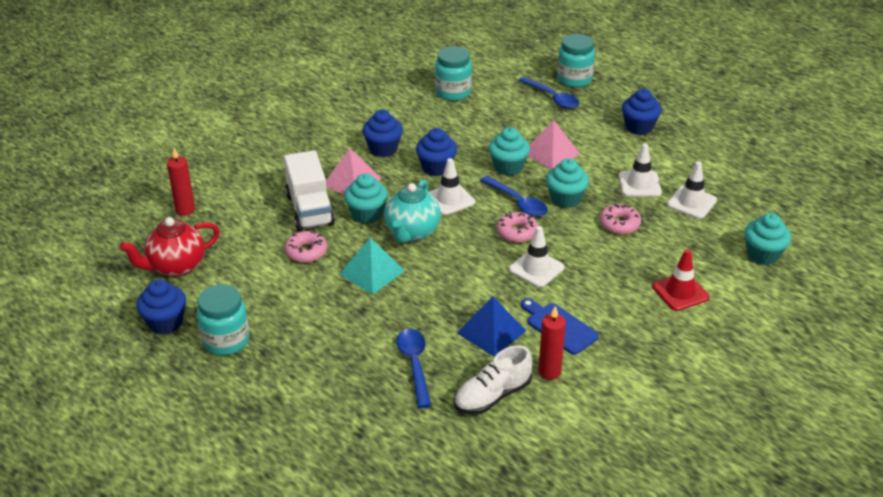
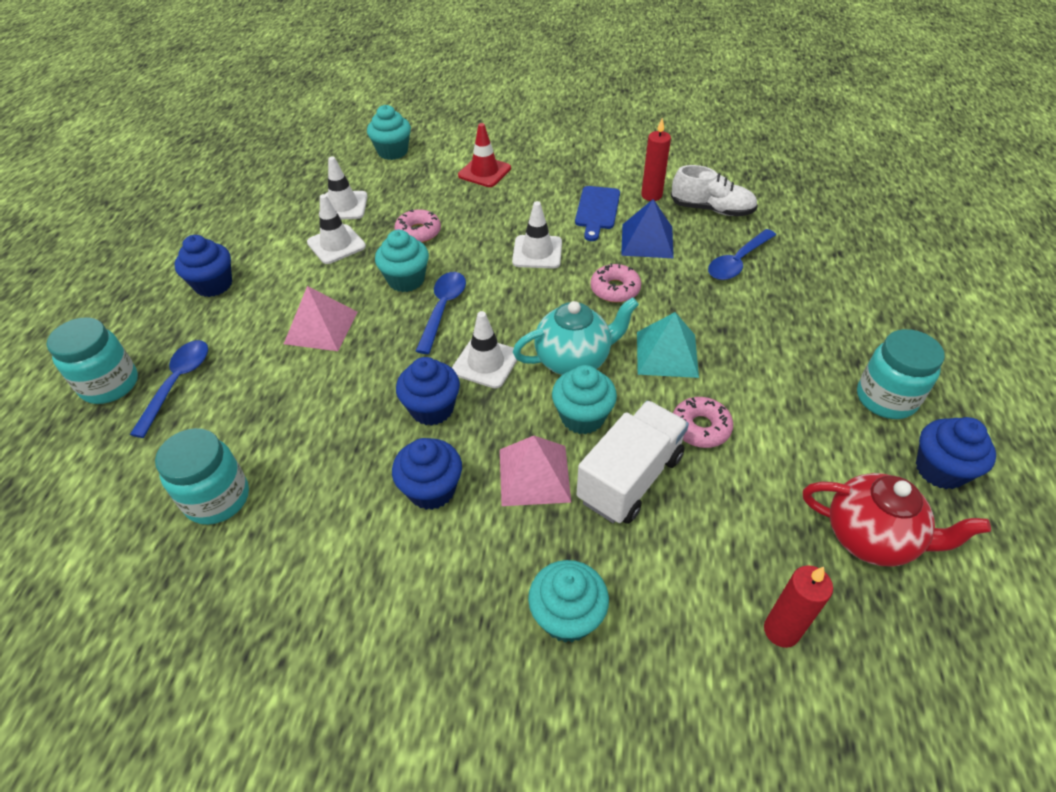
camera: 125 degrees left, 10 degrees up
turquoise cupcake [489,127,530,176] -> turquoise cupcake moved to [528,560,609,643]
pink donut [497,212,538,243] -> pink donut moved to [590,263,641,303]

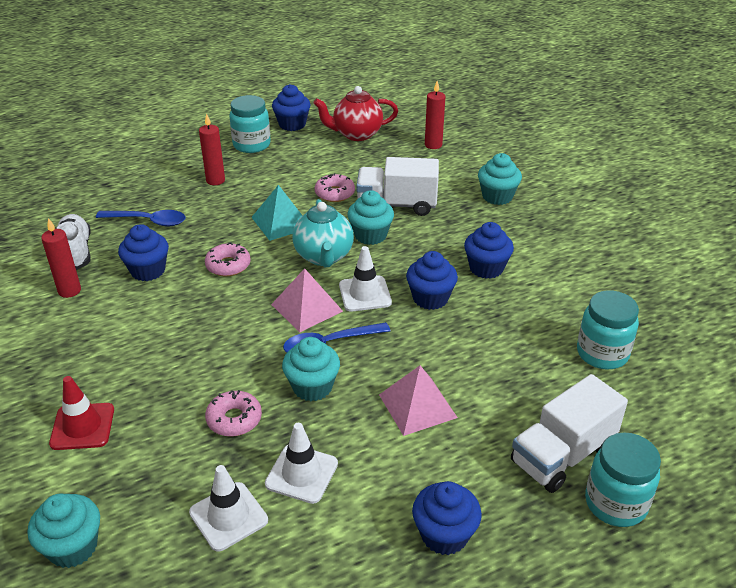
camera: 125 degrees left, 10 degrees down
blue spoon [130,340,208,438] -> white truck [511,374,628,493]
pink pyramid [500,436,571,506] -> pink pyramid moved to [271,268,343,332]
white traffic cone [512,201,562,268] -> none
turquoise teapot [513,297,639,375] -> turquoise teapot turned 135 degrees counterclockwise [292,199,354,267]
blue cutting board [575,186,620,241] -> none
blue pyramid [621,199,674,258] -> blue cupcake [118,224,169,281]
red teapot [803,473,991,567] -> red teapot turned 90 degrees counterclockwise [314,86,398,141]
none -> red candle [199,113,225,185]

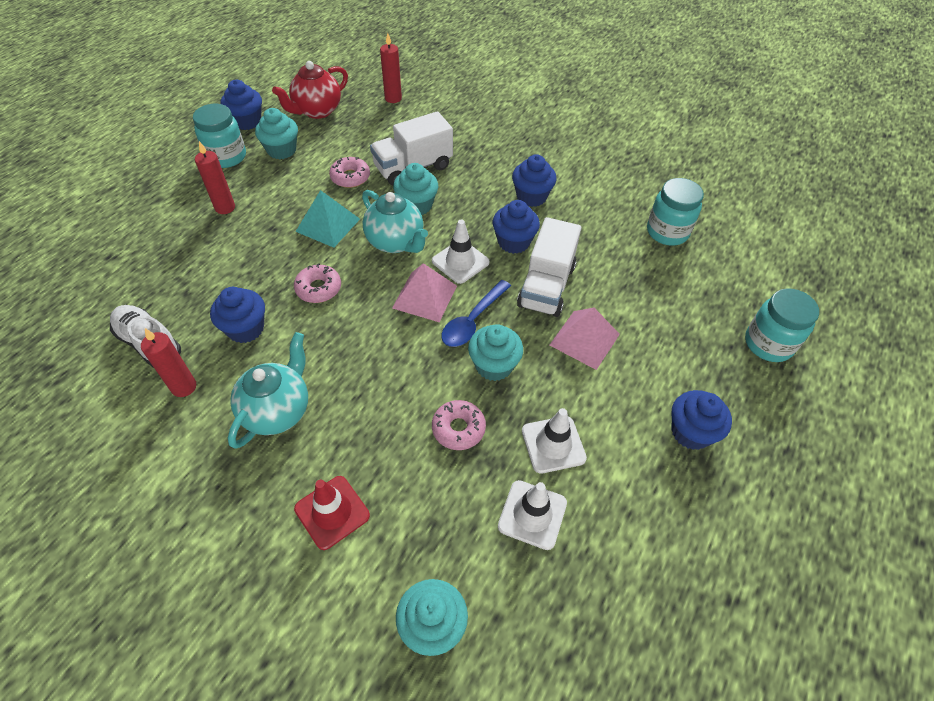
camera: 35 degrees left, 15 degrees up
blue spoon [96,210,186,227] -> none
turquoise cupcake [478,153,522,205] -> turquoise cupcake moved to [255,108,298,159]
white truck [511,374,628,493] -> white truck moved to [517,217,581,317]
none -> turquoise teapot [228,332,308,449]

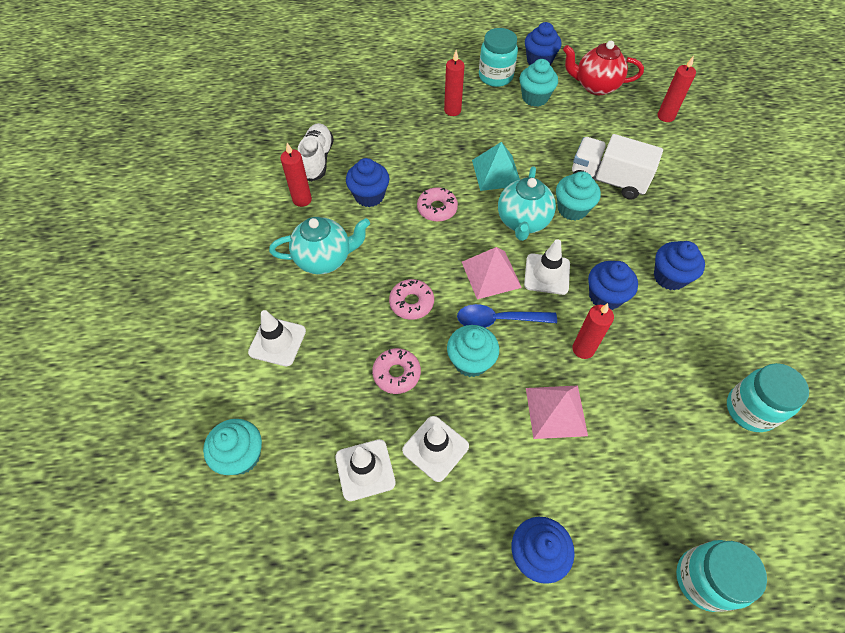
camera: 55 degrees right, 5 degrees up
red traffic cone [294,476,370,550] -> white traffic cone [248,310,306,366]
pink donut [329,157,370,188] -> pink donut moved to [389,279,434,320]
white truck [517,217,581,317] -> red candle [572,303,614,359]

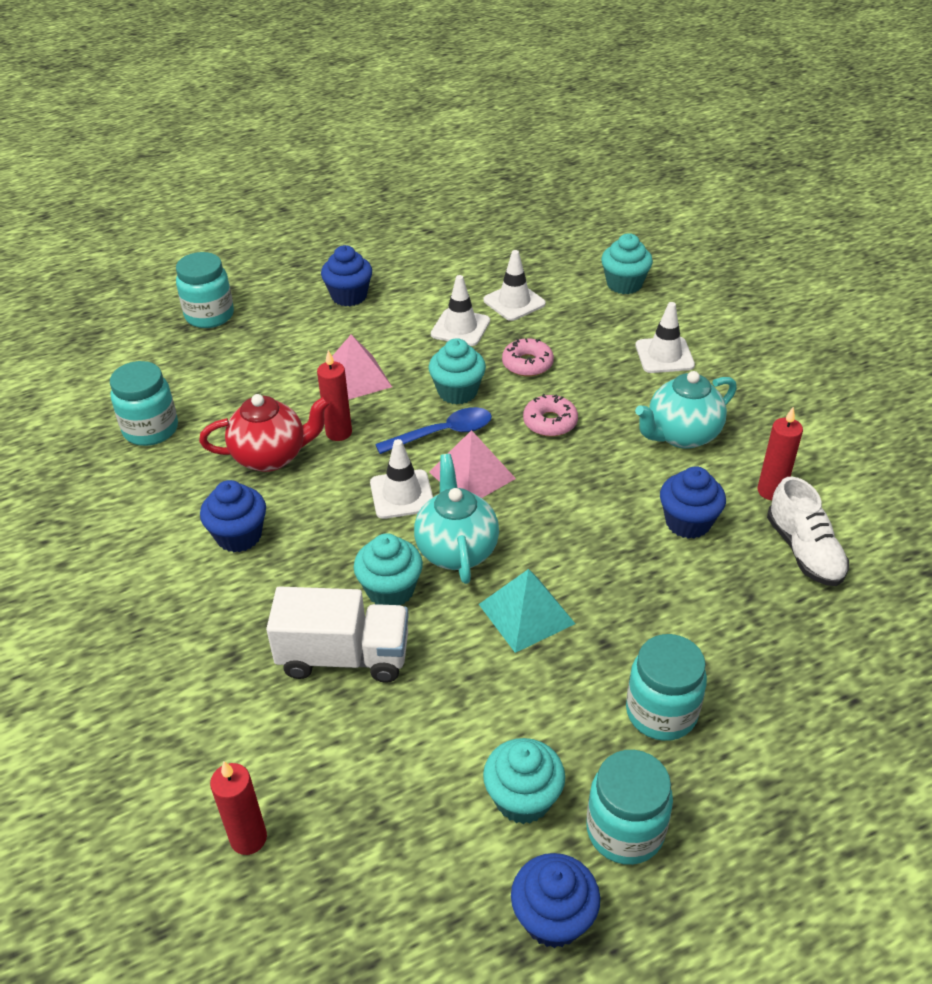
camera: 160 degrees right, 15 degrees down
pink donut [417,187,458,222] -> none
red candle [444,50,465,116] -> turquoise jar [626,634,707,741]
red teapot [563,41,644,95] -> red teapot moved to [199,394,330,472]
blue cupcake [588,261,638,310] -> none

